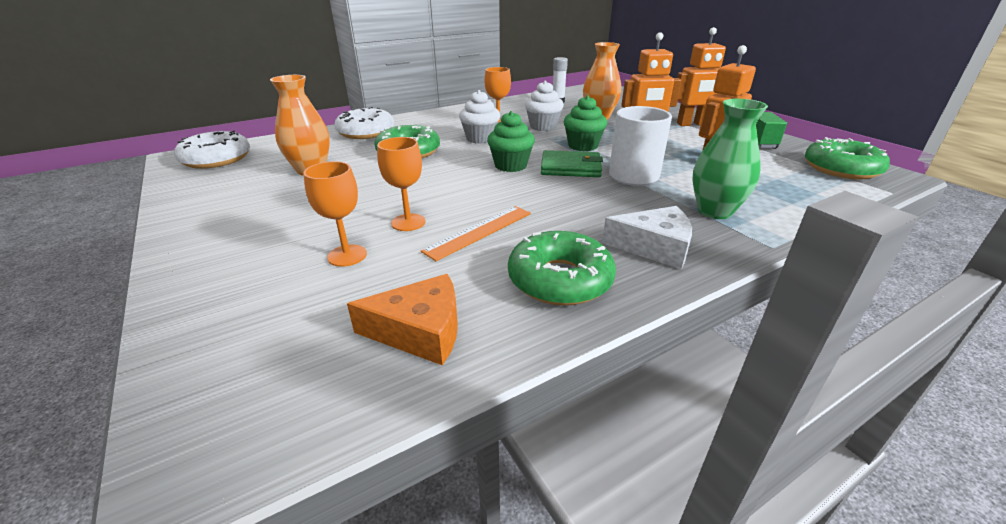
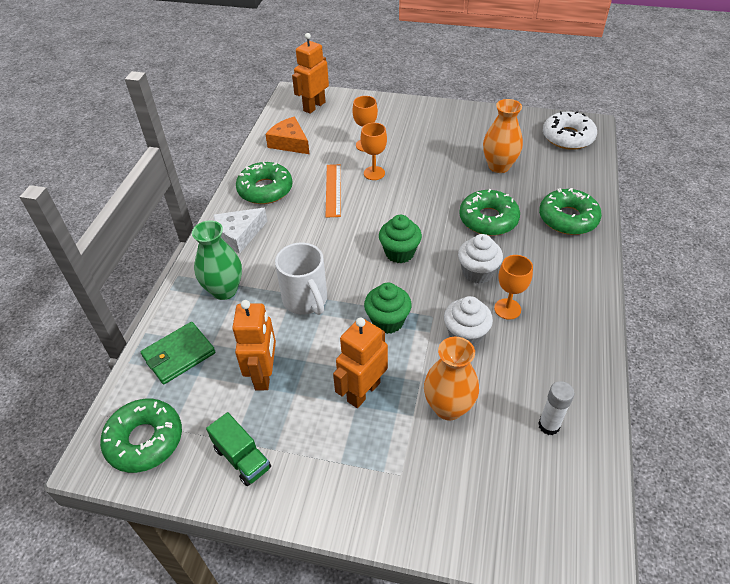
camera: 135 degrees right, 15 degrees up
white donut [334,107,394,139] -> green donut [539,188,602,235]
orange cheese [347,274,458,366] -> orange cheese turned 90 degrees clockwise [265,117,309,154]
green wallet [541,150,603,177] -> green wallet moved to [141,322,216,384]
orange robot [677,27,726,126] -> orange robot moved to [292,33,329,114]

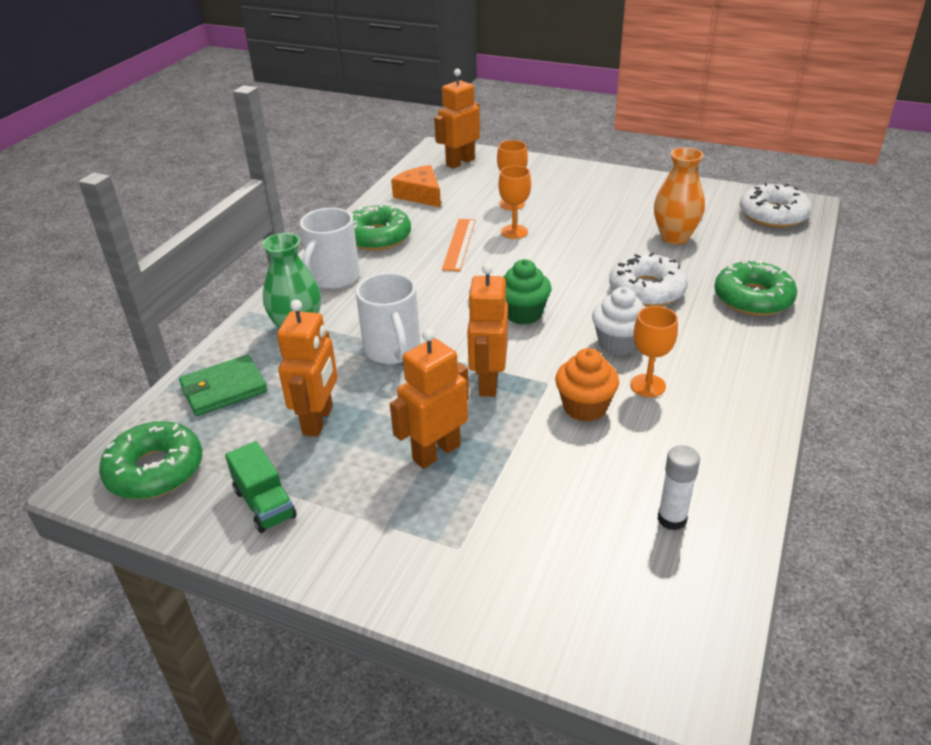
camera: 10 degrees right, 10 degrees down
white cheese [214,208,267,254] -> white mug [300,208,360,289]
green cupcake [364,283,412,334] -> orange robot [467,263,508,397]
orange vase [424,337,479,421] -> none
white cupcake [444,296,493,346] -> orange cupcake [555,348,619,422]
green donut [459,189,520,236] -> white donut [609,252,688,307]

